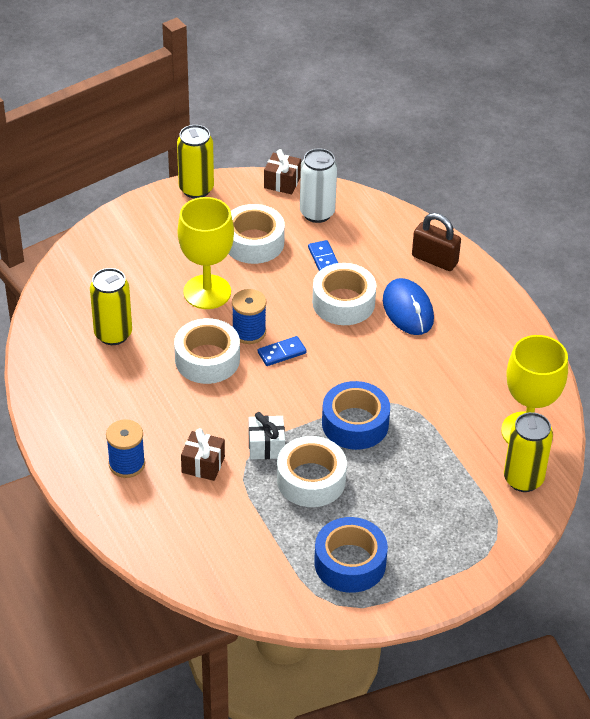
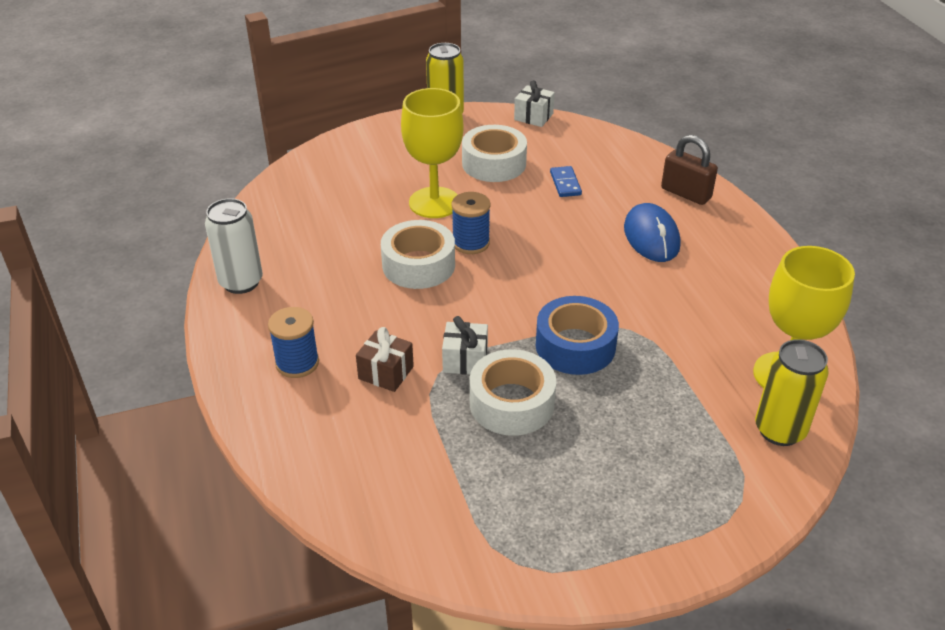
camera: 10 degrees right, 5 degrees down
yellow can [90,268,132,345] -> none
blue domino [258,336,307,366] -> none
brown gift [264,149,301,194] -> white gift [514,80,555,127]
white can [300,148,337,223] -> white can moved to [205,198,263,294]
white tape [312,263,376,325] -> none
blue tape [314,517,388,593] -> none

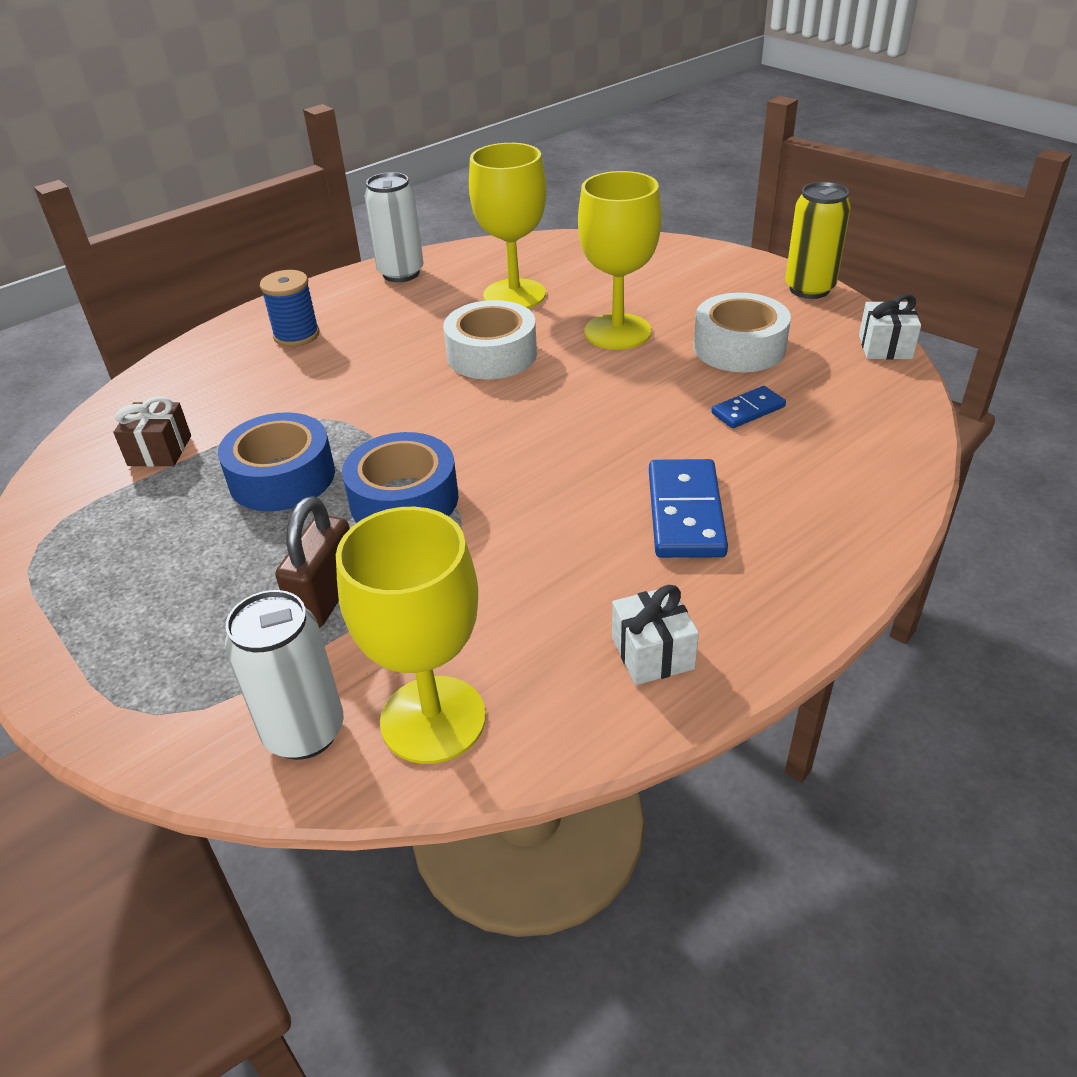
camera: 70 degrees right, 0 degrees up
brown gift [356,327,414,392] -> brown gift moved to [113,396,191,467]
white gift [442,316,488,375] -> white gift moved to [612,585,699,685]
blue spool [451,192,490,254] -> none
white tape [470,349,556,436] -> blue tape [218,412,335,511]
blue mouse [624,203,680,262] -> blue domino [649,459,728,558]
brown padlock [661,135,718,205] -> brown padlock moved to [275,496,350,628]
yellow can [755,339,829,446] -> white can [225,590,344,760]
none -> yellow goblet [469,143,547,309]

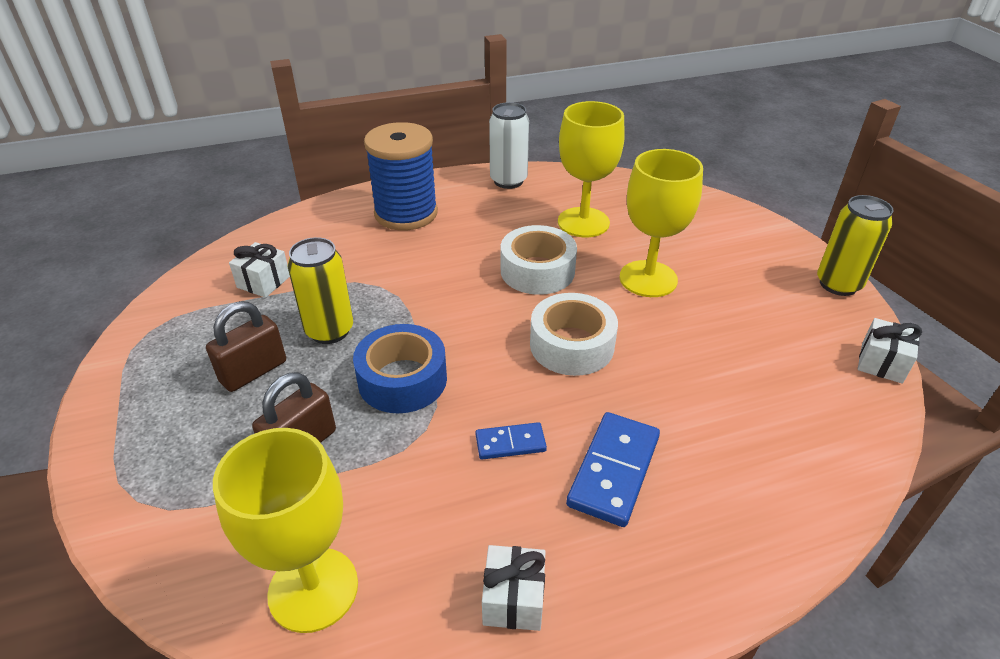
camera: 20 degrees right, 0 degrees up
brown gift [113,396,191,467] -> white gift [229,242,290,298]
blue tape [218,412,335,511] -> yellow can [288,237,353,344]
white can [225,590,344,760] -> none
blue spool [260,270,319,347] -> blue spool [364,122,438,230], size x1.77
white tape [694,293,791,372] -> white tape moved to [530,293,618,376]
blue domino [711,386,786,428] -> blue domino moved to [476,422,547,460]
none -> brown padlock [206,301,286,392]

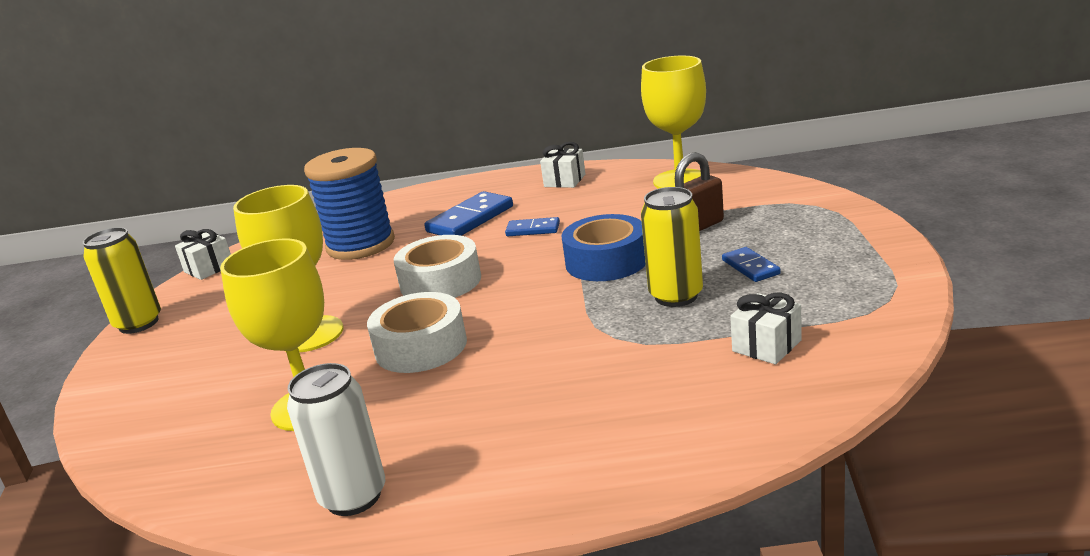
camera: 160 degrees left, 15 degrees down
brown padlock [206,301,286,392] -> blue domino [722,247,781,282]
blue spool [364,122,438,230] -> blue spool moved to [304,148,395,260]

